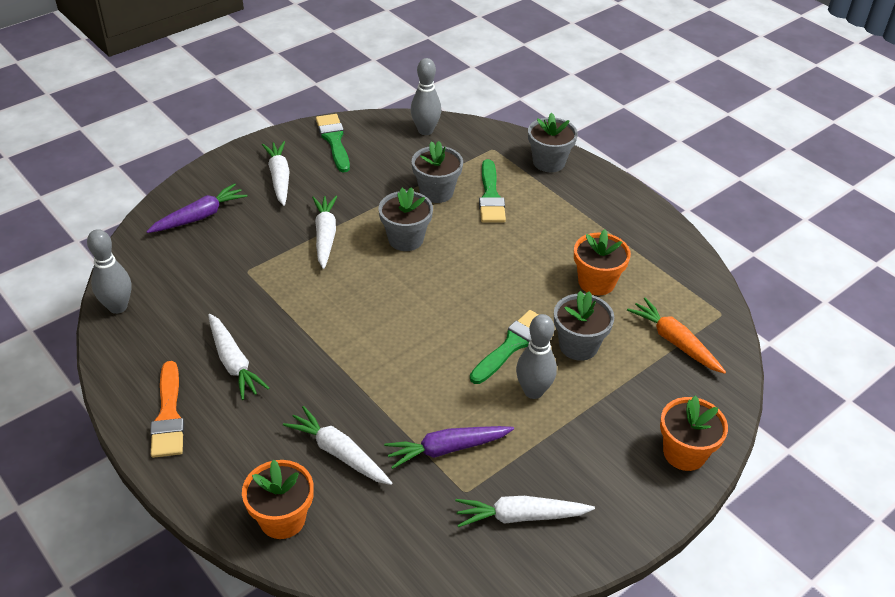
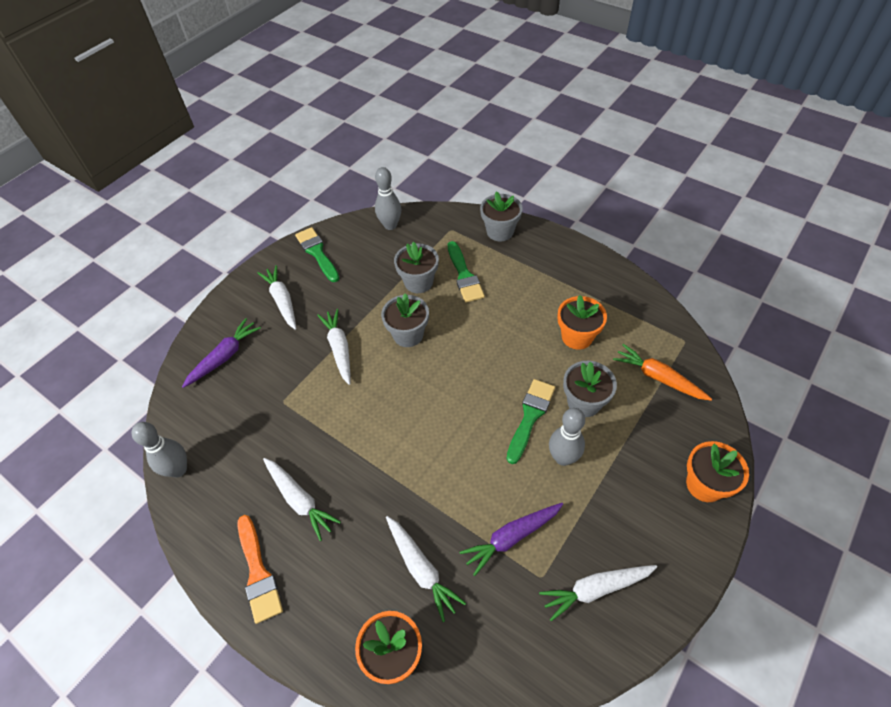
camera: 10 degrees left, 10 degrees up
white carrot [283,406,392,485] -> white carrot turned 150 degrees counterclockwise [386,516,466,622]

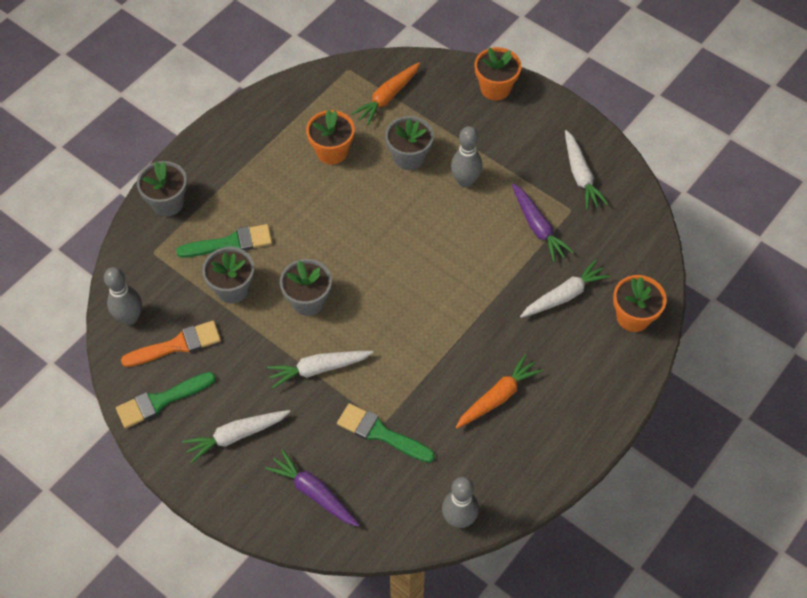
camera: 90 degrees left, 5 degrees up
orange brush [237,515,283,624] -> orange brush moved to [121,321,221,367]
white carrot [263,458,341,541] -> orange carrot [456,354,543,429]
green brush [506,379,555,464] -> green brush moved to [337,403,435,463]

